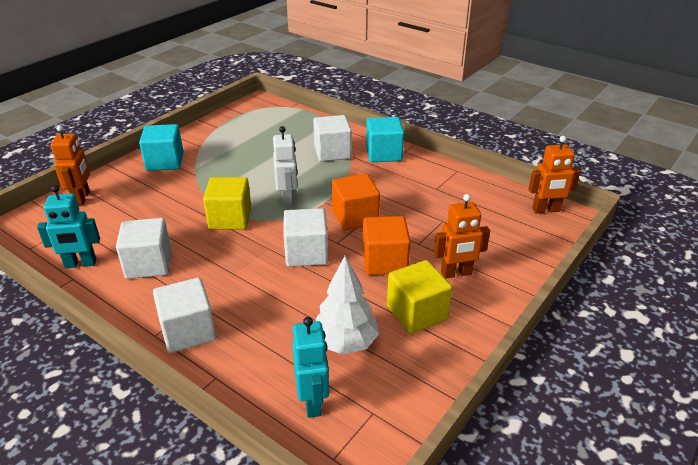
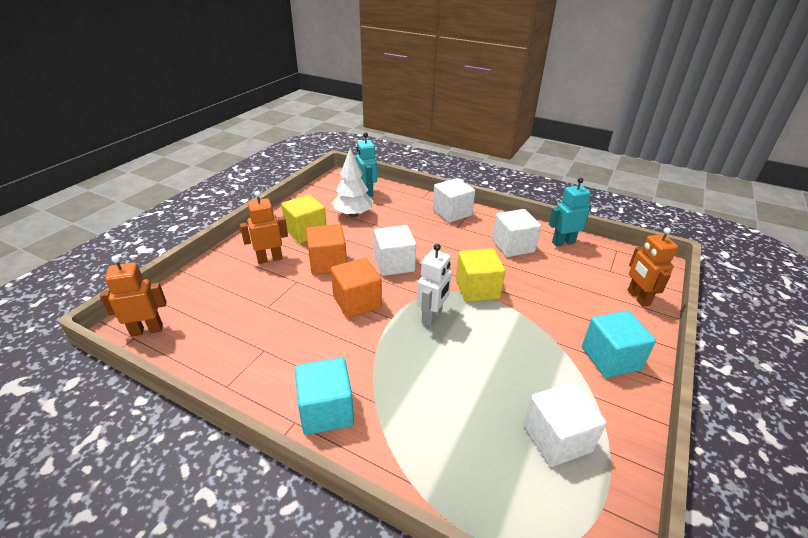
camera: 170 degrees right, 0 degrees up
white robot [273,126,297,207] -> white robot turned 135 degrees counterclockwise [417,244,452,326]
white cube [313,115,352,162] -> white cube moved to [523,382,606,467]

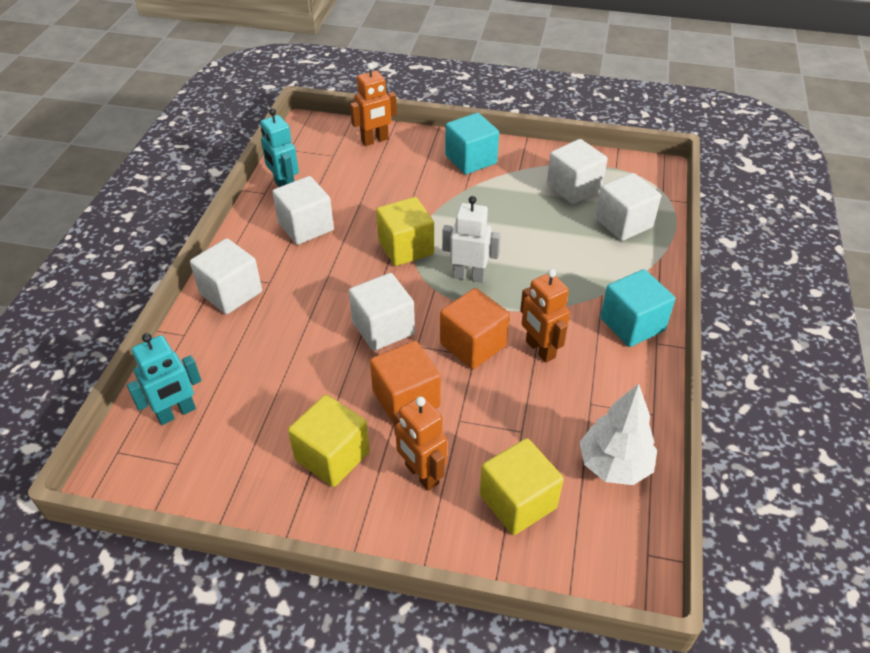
camera: 105 degrees left, 10 degrees up
orange robot [100,255,167,337] -> orange robot moved to [520,269,570,363]
white tree [332,149,373,217] -> white tree moved to [580,384,657,485]
none -> yellow cube [480,438,564,535]
none -> white cube [595,173,661,241]

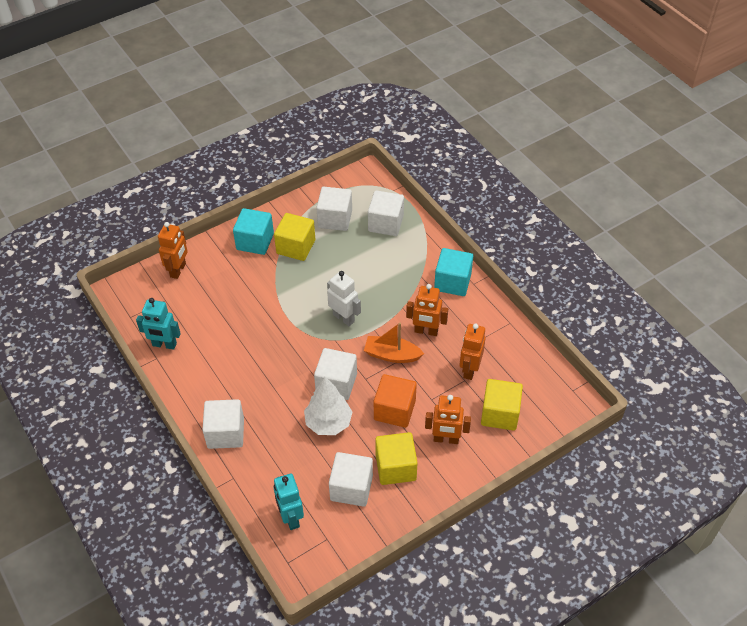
camera: 45 degrees left, 5 degrees up
turquoise robot [127,333,201,425] -> turquoise robot turned 150 degrees clockwise [274,474,304,530]
white cube [272,176,334,245] -> white cube moved to [329,452,373,507]
yellow cube [376,197,434,266] -> yellow cube moved to [274,213,315,261]
orange cube [440,288,510,369] -> orange boat [364,322,424,363]
white robot [442,196,501,283] -> white robot turned 75 degrees clockwise [327,271,361,326]
white tree [580,384,657,485] -> white tree moved to [304,377,352,435]
none -> orange robot [460,324,486,380]

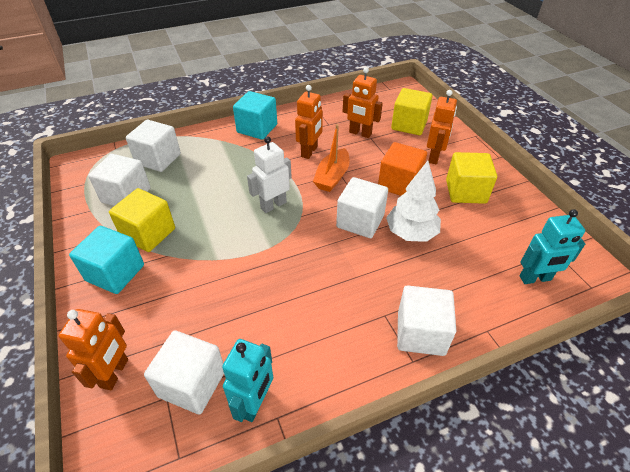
camera: 80 degrees left, 5 degrees down
orange robot [158,222,188,279] -> orange robot turned 75 degrees clockwise [58,309,128,390]
white cube [329,452,373,507] -> white cube moved to [144,330,224,415]

